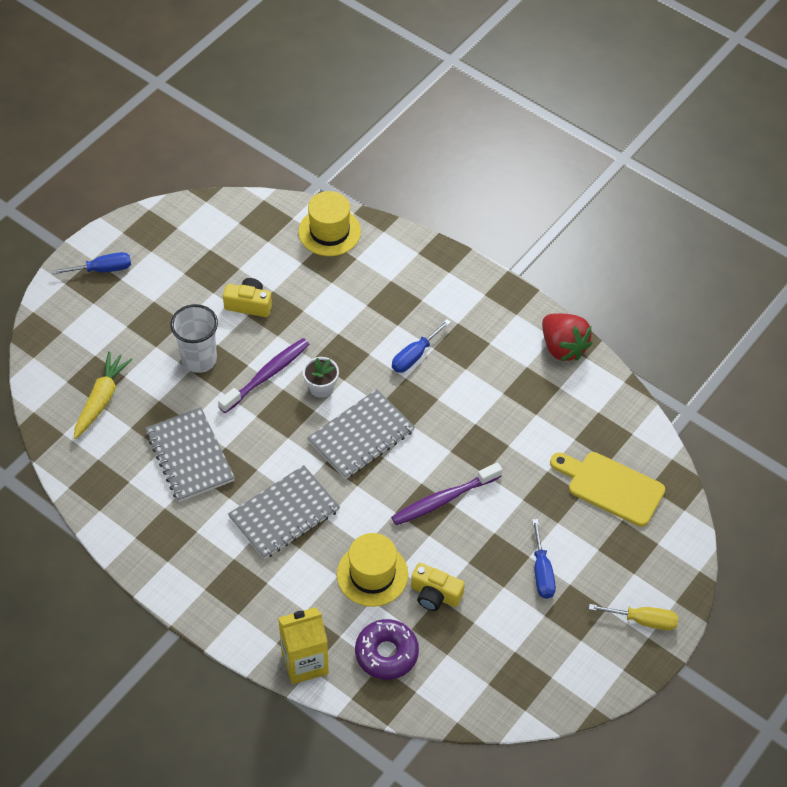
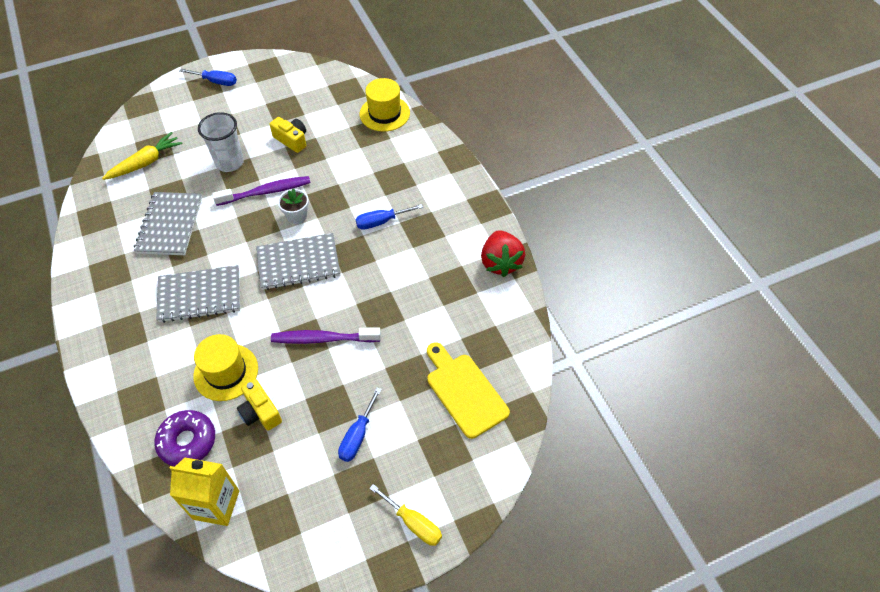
camera: 30 degrees right, 0 degrees up
yellow carton [278,607,329,684] -> yellow carton moved to [170,458,239,526]

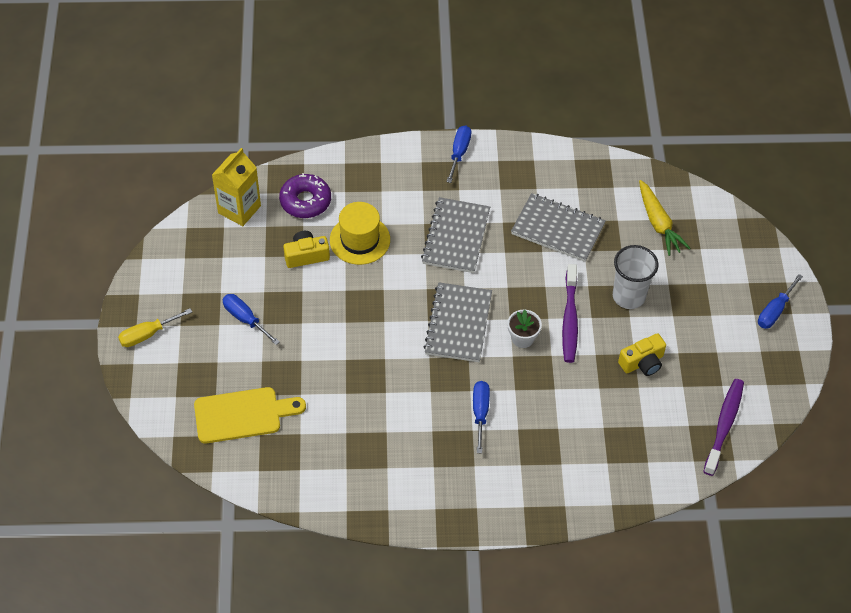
camera: 110 degrees right, 0 degrees up
purple toothbrush [271,328,381,344] -> purple toothbrush moved to [703,379,744,476]
yellow hat [360,78,410,132] -> none
red strawberry [481,230,525,277] -> none
none -> blue screwdriver [446,125,471,183]

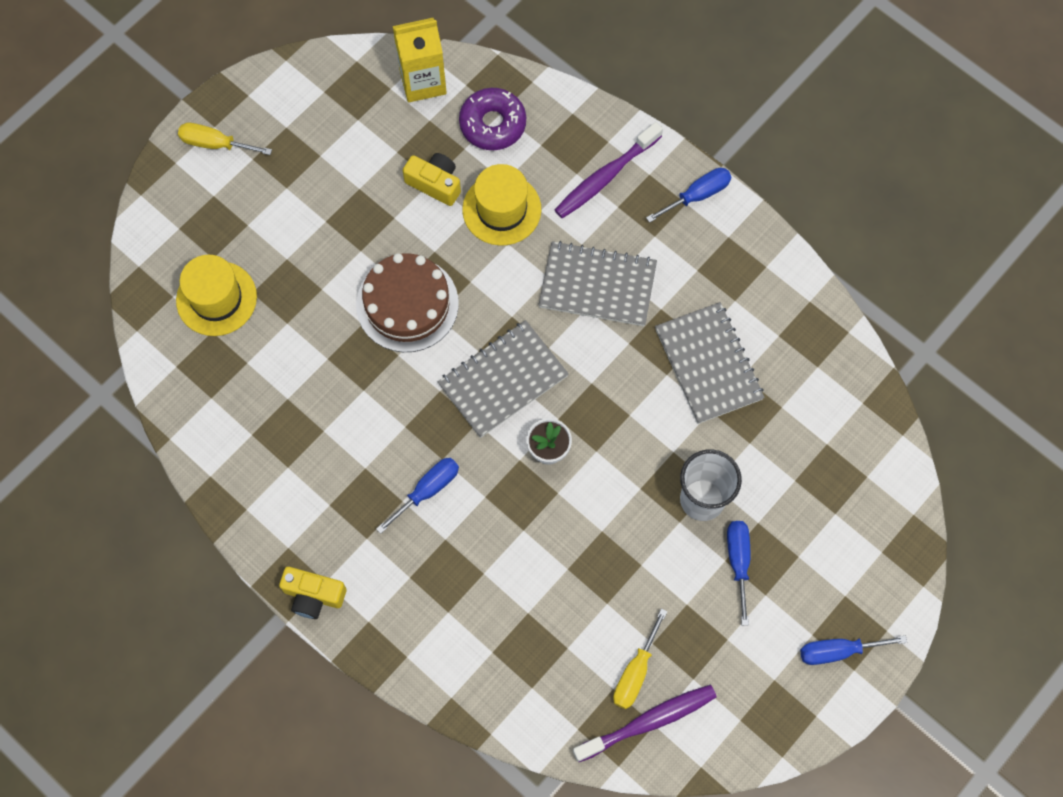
camera: 45 degrees right, 15 degrees up
yellow cutting board [194,387,306,443] -> yellow hat [176,255,257,336]
blue screwdriver [222,294,280,345] -> blue screwdriver moved to [727,521,750,626]
grey notebook [421,197,490,273] -> grey notebook turned 45 degrees clockwise [538,241,657,326]
purple toothbrush [562,264,578,363] -> purple toothbrush moved to [555,122,663,218]
yellow camera [618,333,666,376] -> yellow camera moved to [279,567,347,619]
yellow carrot [639,180,691,256] -> none
none -> brown cake [356,253,459,352]
none -> yellow screwdriver [613,609,667,709]

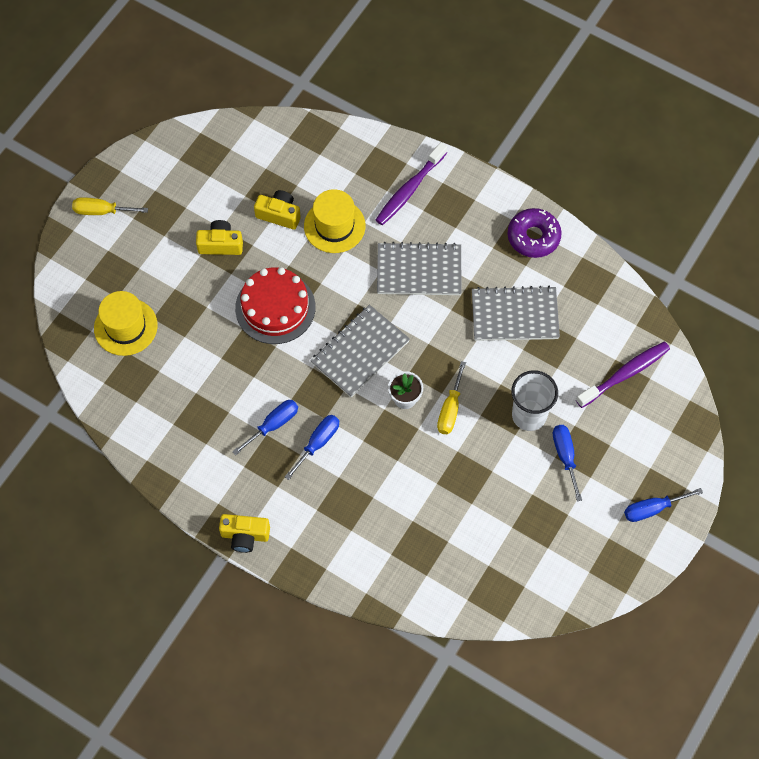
camera: 10 degrees left, 5 degrees down
brown cake [356,253,459,352] -> red cake [235,267,315,344]
yellow carton [393,18,447,103] -> none
purple donut [459,88,526,150] -> purple donut moved to [508,208,562,258]
purple toothbrush [573,685,717,762] -> purple toothbrush moved to [576,342,670,408]
yellow screwdriver [613,609,667,709] -> yellow screwdriver moved to [437,361,466,434]
blue screwdriver [646,168,732,223] -> blue screwdriver moved to [232,400,298,455]
grey notebook [655,302,765,424] -> grey notebook turned 60 degrees counterclockwise [472,286,560,341]
none -> yellow camera [196,220,243,255]

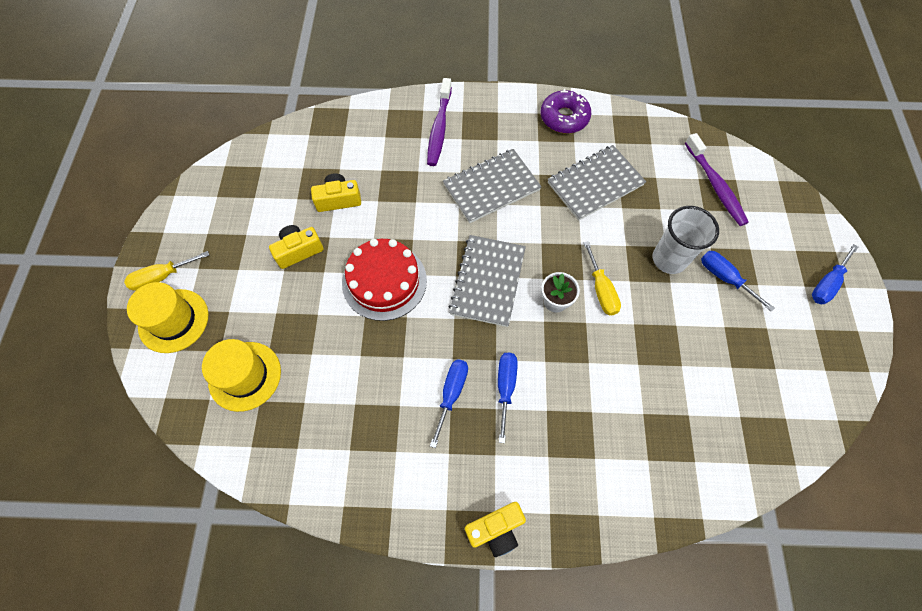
camera: 30 degrees left, 0 degrees up
yellow hat [304,189,366,253] -> yellow hat moved to [127,282,208,353]
purple toothbrush [576,342,670,408] -> purple toothbrush turned 135 degrees clockwise [685,133,749,226]

